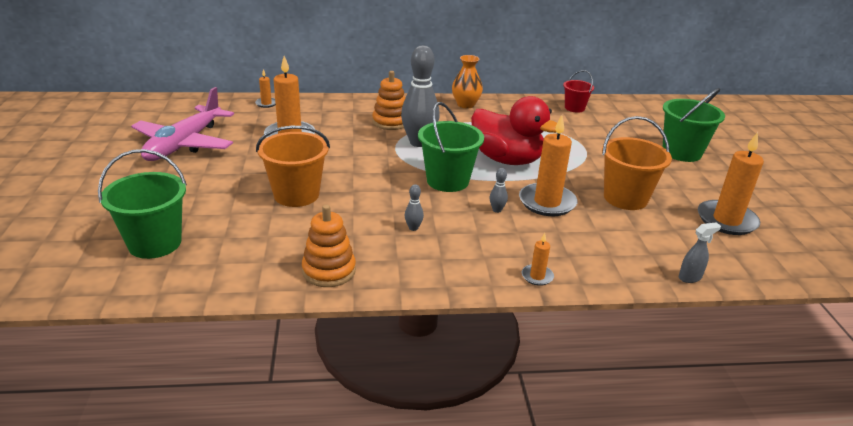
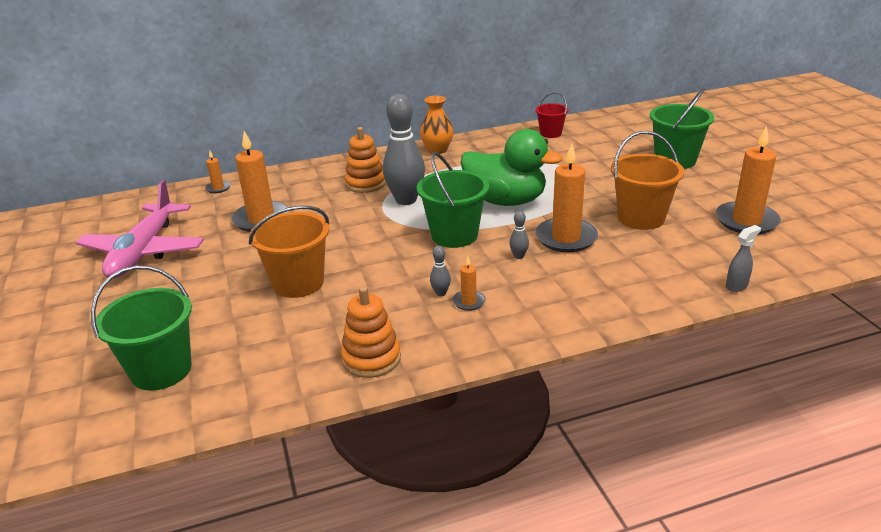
camera: 10 degrees left, 0 degrees up
red duck [471,96,557,165] -> green duck [461,129,563,206]
orange candle [522,233,554,286] -> orange candle moved to [452,256,486,311]

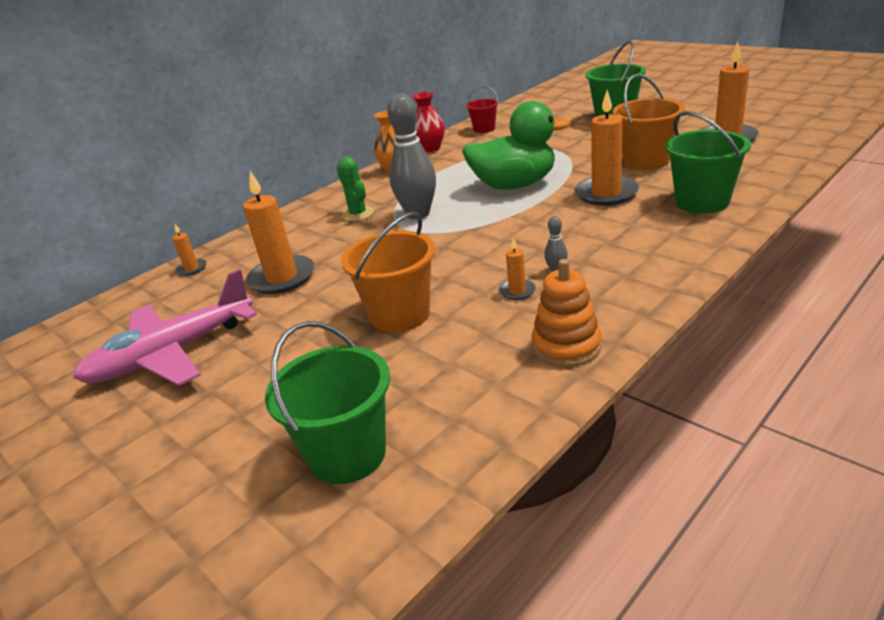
camera: 25 degrees left, 0 degrees up
pink plane [75,180,204,279] -> pink plane turned 75 degrees clockwise [73,269,257,386]
orange stacking toy [344,127,386,193] -> green cactus [336,157,374,221]
green bucket [417,152,489,248] -> green bucket moved to [665,111,751,214]
orange candle [452,256,486,311] -> orange candle moved to [499,238,536,300]
grey bowling pin [509,211,529,259] -> none
grey spray bottle [726,225,761,292] -> none
none -> red vase [412,92,445,152]

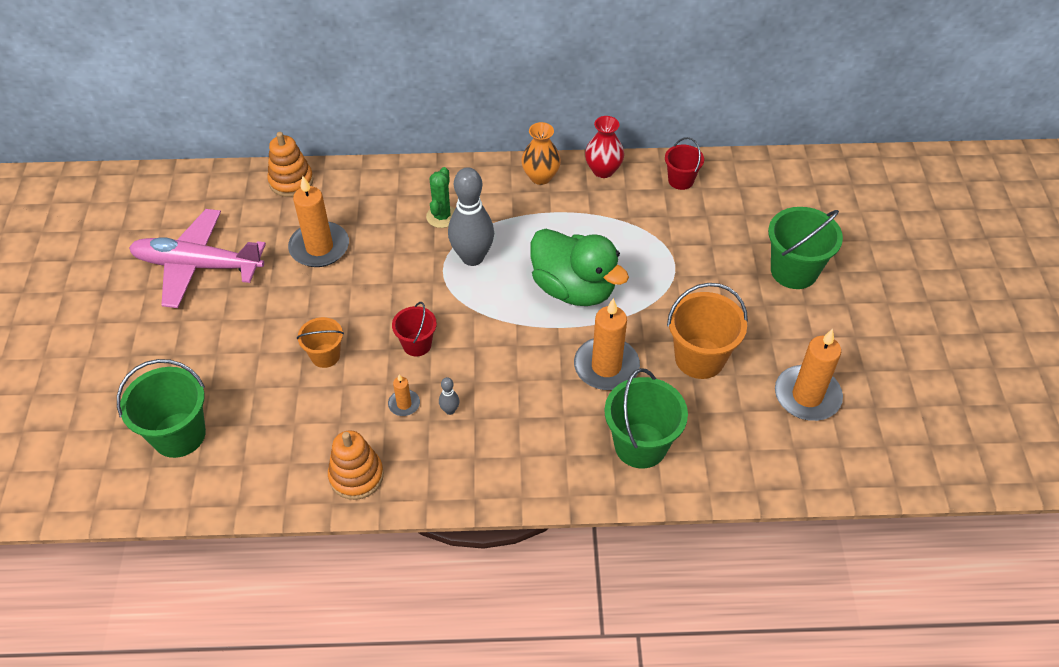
camera: 40 degrees right, 20 degrees up
orange candle [173,224,207,276] -> orange stacking toy [267,132,314,197]
orange bucket [341,212,435,333] -> orange bucket [297,317,344,368], size x0.59
none -> red bucket [392,302,437,357]

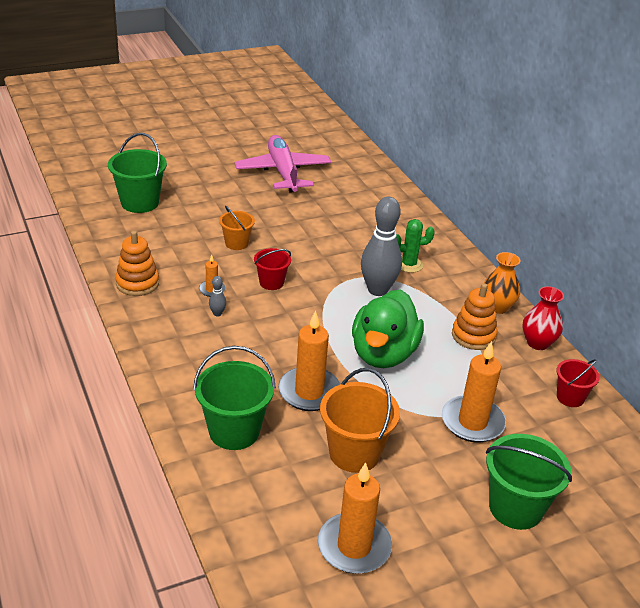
camera: 65 degrees right, 15 degrees down
orange stacking toy [267,132,314,197] -> orange stacking toy moved to [452,283,497,350]
orange candle [288,176,349,267] -> orange candle moved to [442,341,506,443]

